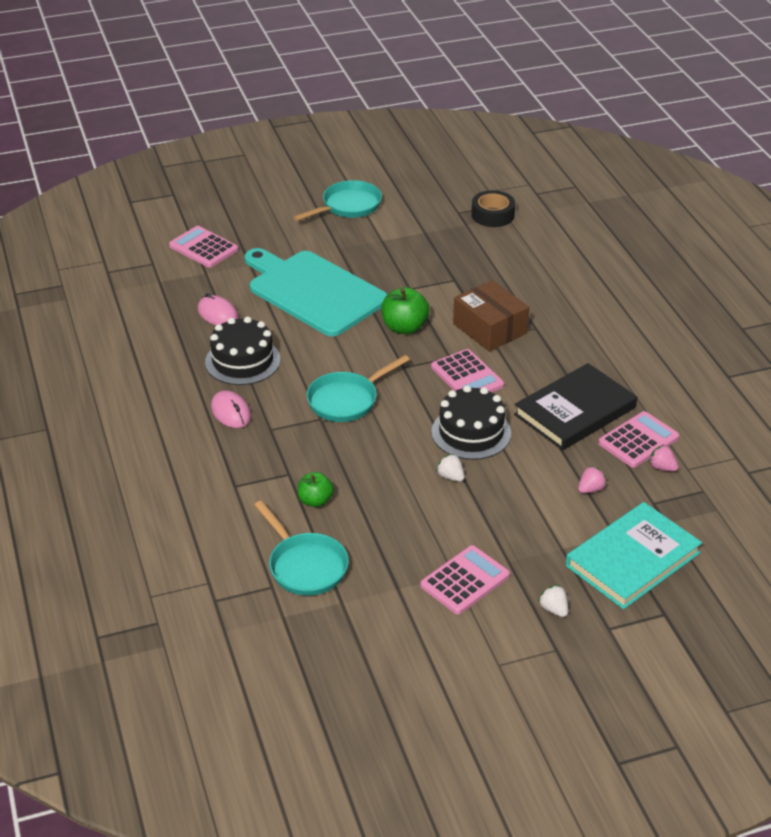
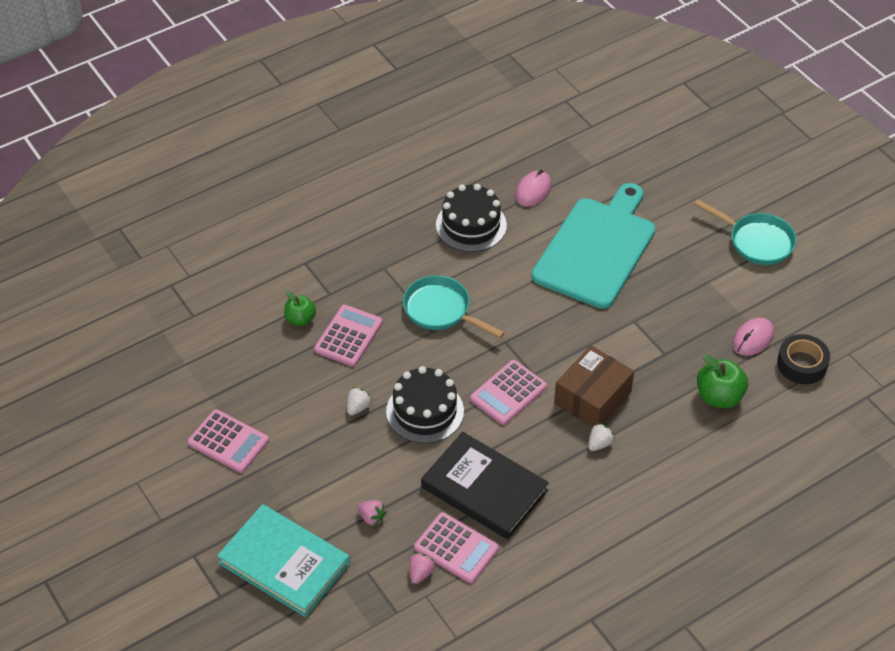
camera: 75 degrees right, 10 degrees up
pink calculator [169,226,238,268] -> pink calculator moved to [314,305,383,367]
pink mouse [211,390,251,428] -> pink mouse moved to [732,318,774,356]
turquoise pan [254,500,349,596] -> none
green apple [381,287,429,334] -> green apple moved to [697,355,748,408]
white strawberry [538,585,568,617] -> white strawberry moved to [588,423,615,451]

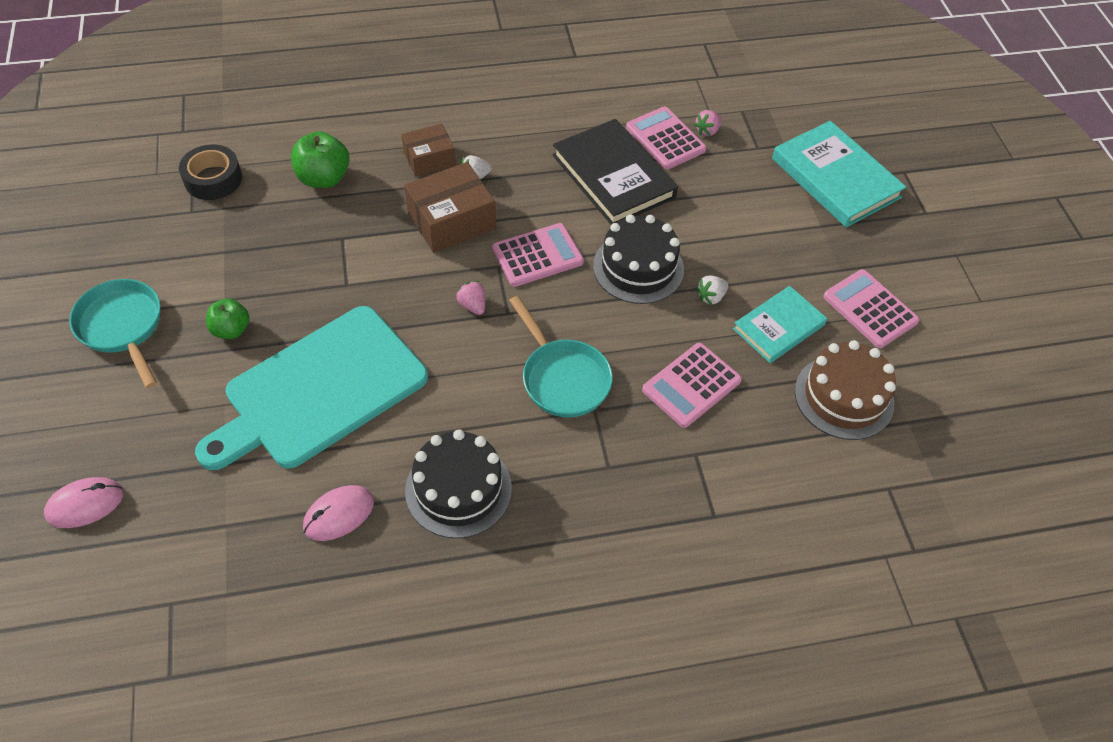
camera: 160 degrees left, 5 degrees up
green apple [284,291,316,326] -> green apple moved to [206,299,250,339]
pink strawberry [358,500,387,526] -> pink strawberry moved to [456,281,485,315]
pink mouse [732,318,774,356] -> pink mouse moved to [44,477,124,528]
none -> brown box [402,124,456,177]
none -> turquoise book [733,286,827,363]
none -> brown cake [795,340,896,440]

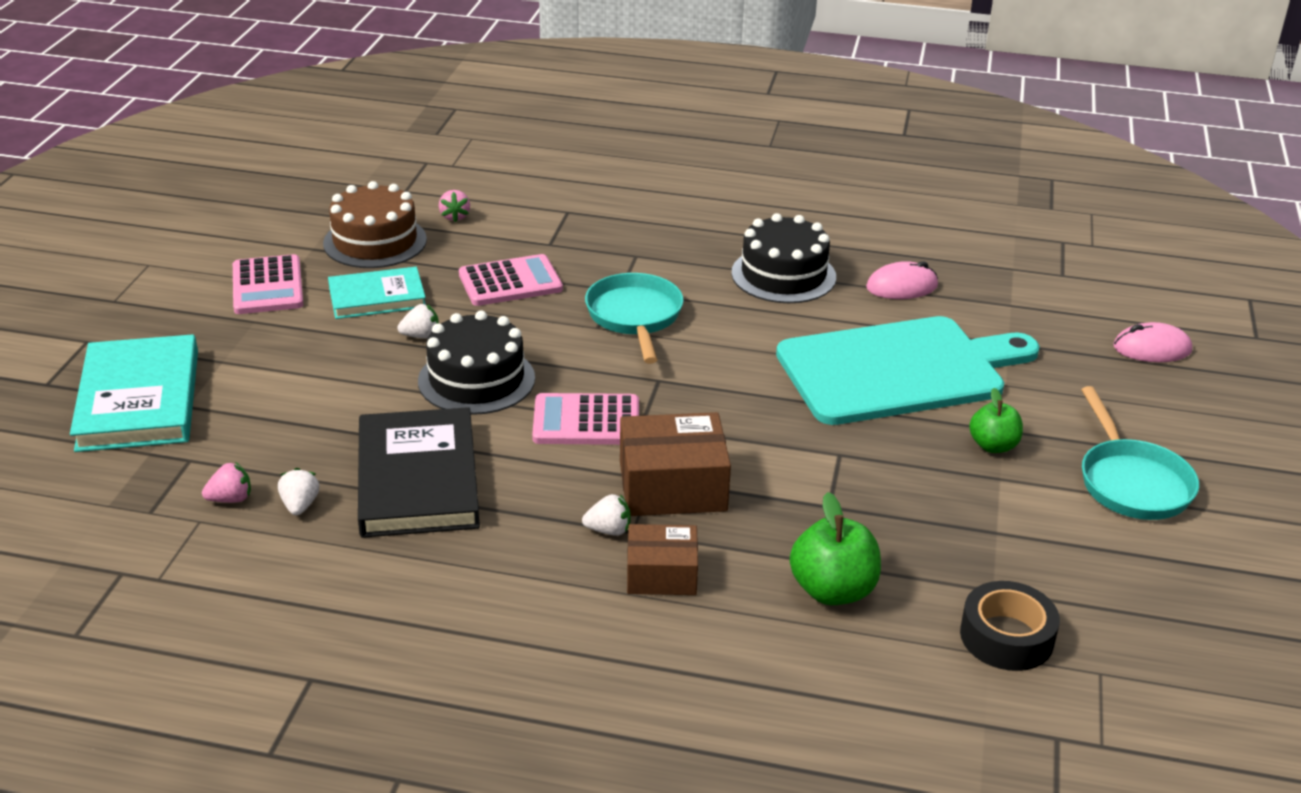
camera: 155 degrees left, 20 degrees down
pink strawberry [456,281,485,315] -> pink strawberry moved to [439,190,470,222]
pink calculator [626,107,707,169] -> white strawberry [278,468,319,515]

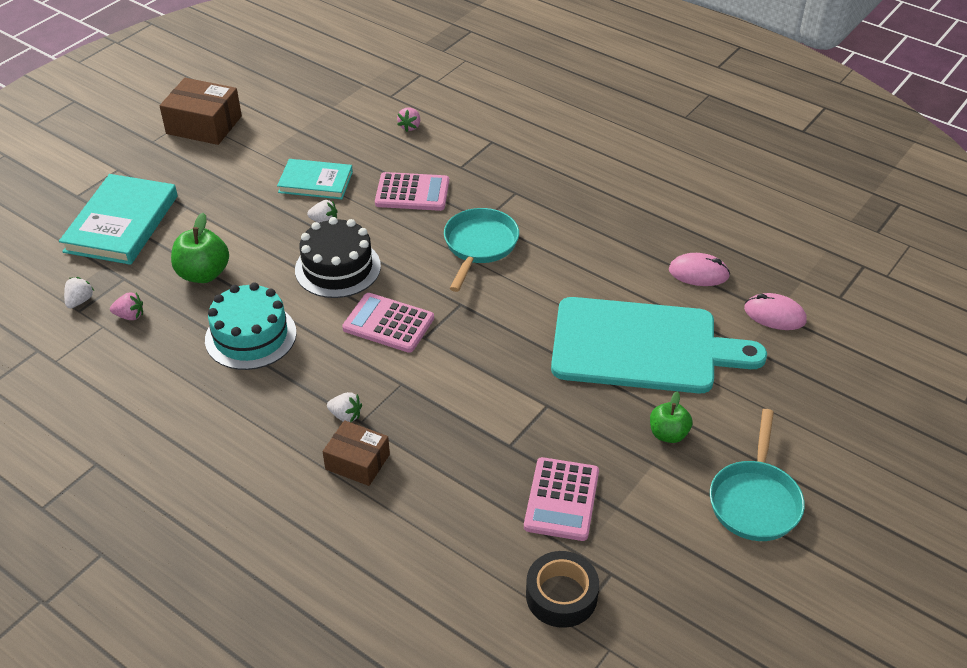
camera: 25 degrees right, 10 degrees up
pink calculator [233,254,303,314] -> pink calculator moved to [524,457,599,541]
white strawberry [278,468,319,515] -> white strawberry moved to [64,277,94,308]
brown cake [323,181,427,268] -> none
black book [358,407,480,538] -> turquoise cake [205,282,297,370]
brown box [620,412,731,516] -> brown box moved to [160,78,242,145]
black cake [731,213,836,303] -> none
green apple [790,492,881,605] -> green apple moved to [171,213,229,283]
pink mouse [1113,322,1192,362] -> pink mouse moved to [744,293,807,330]

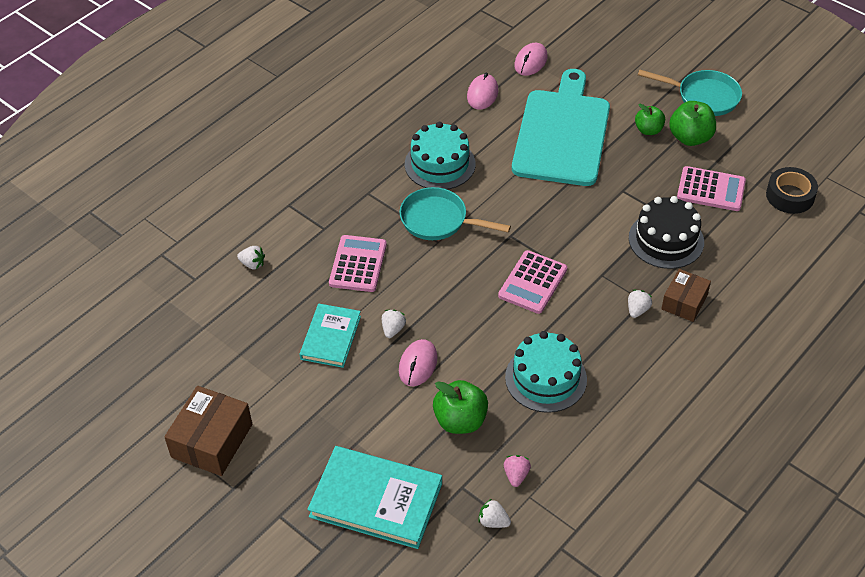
camera: 85 degrees left, 5 degrees up
black cake [295,217,381,298] -> black cake moved to [629,196,704,269]
pink strawberry [397,107,420,132] -> white strawberry [237,246,265,269]
none -> pink mouse [399,339,437,386]
none -> turquoise cake [405,122,476,190]
none -> green apple [669,101,716,146]

